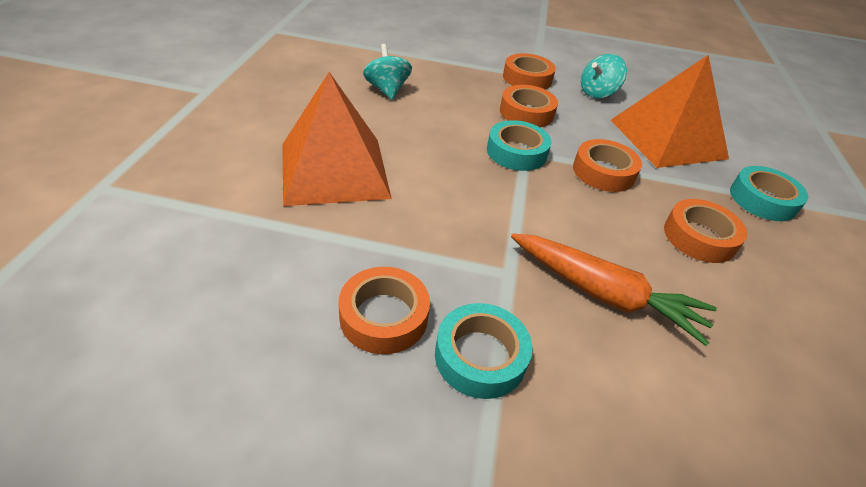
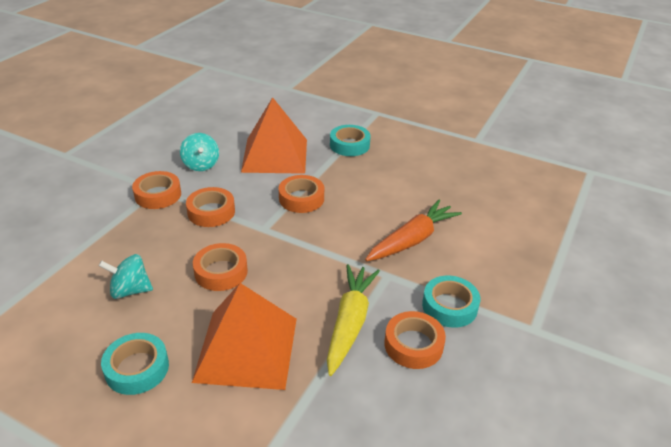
camera: 70 degrees left, 5 degrees down
turquoise tape [487,120,552,171] -> turquoise tape moved to [101,333,169,395]
orange tape [664,199,747,263] -> orange tape moved to [193,243,248,291]
none -> yellow carrot [327,264,380,376]

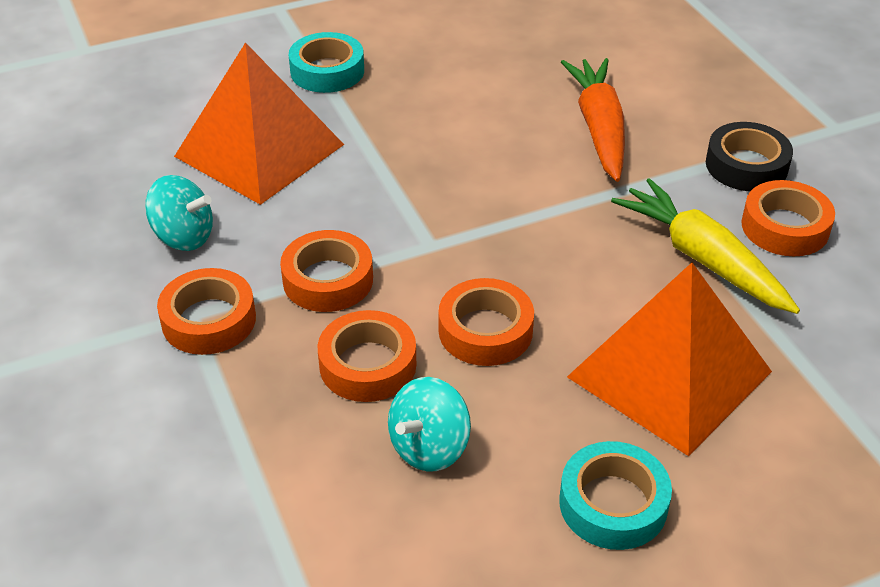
camera: 50 degrees left, 5 degrees up
orange tape [279,175,324,213] -> orange tape moved to [318,310,416,402]
turquoise tape [422,276,481,328] -> black tape [706,122,793,191]

